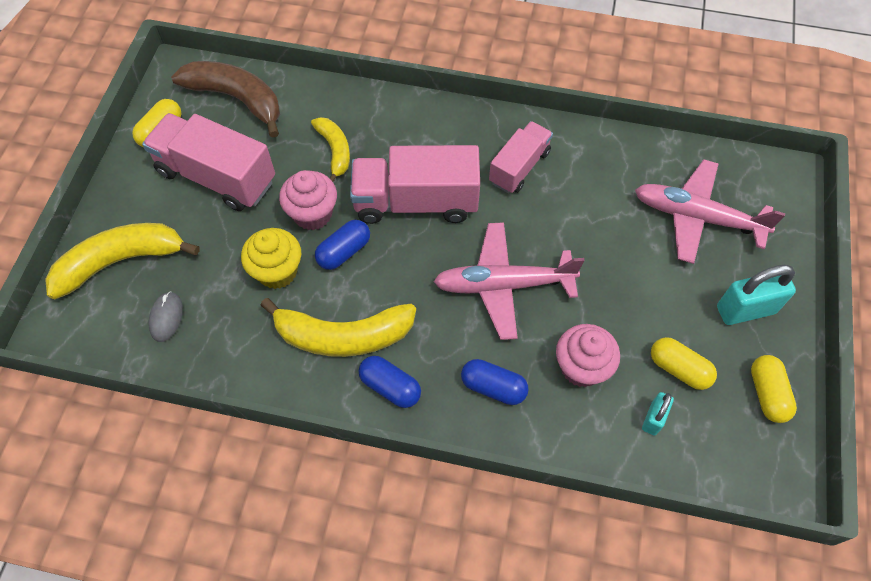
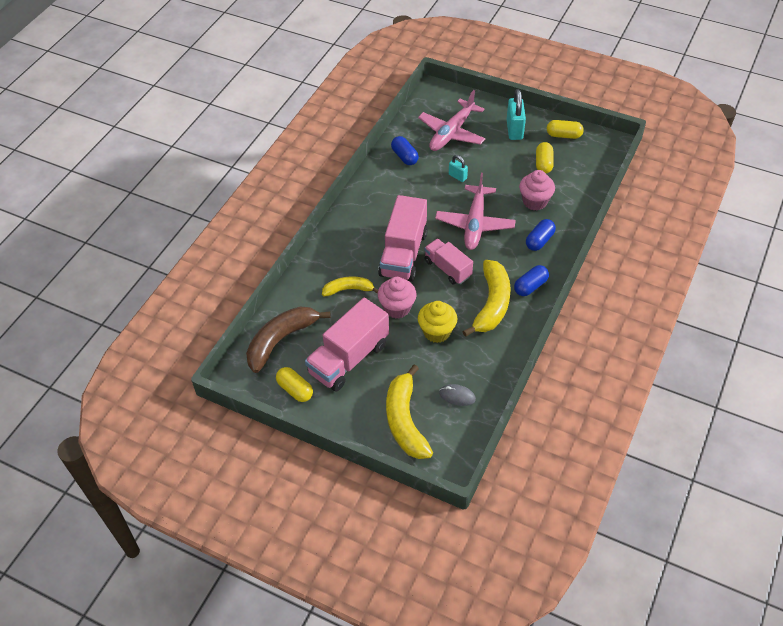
camera: 75 degrees left, 10 degrees down
blue capsule [315,220,370,270] -> blue capsule moved to [391,136,419,165]
pink truck [489,121,553,193] -> pink truck moved to [424,239,473,285]
turquoise padlock [642,392,674,436] -> turquoise padlock moved to [449,155,468,182]
yellow capsule [651,337,717,390] -> yellow capsule turned 45 degrees counterclockwise [536,142,554,173]

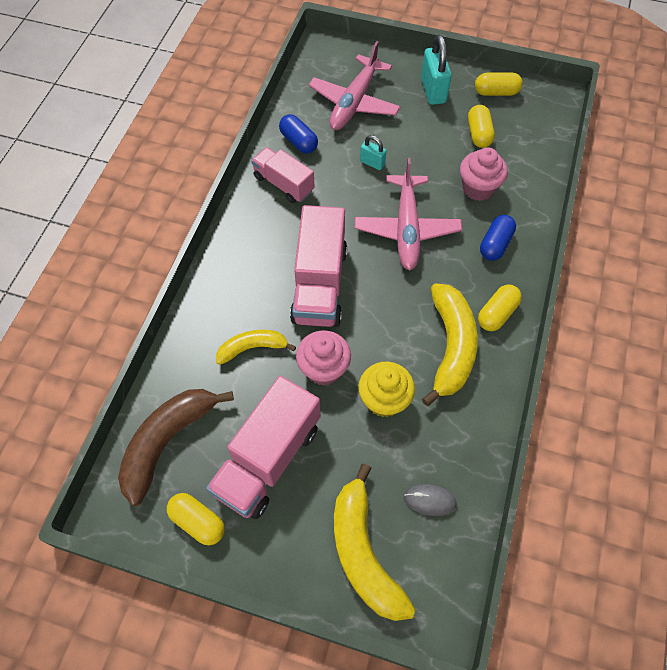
camera: 10 degrees left, 10 degrees up
pink truck [424,239,473,285] -> pink truck moved to [251,147,314,203]
blue capsule [514,265,549,296] -> yellow capsule [478,285,522,331]

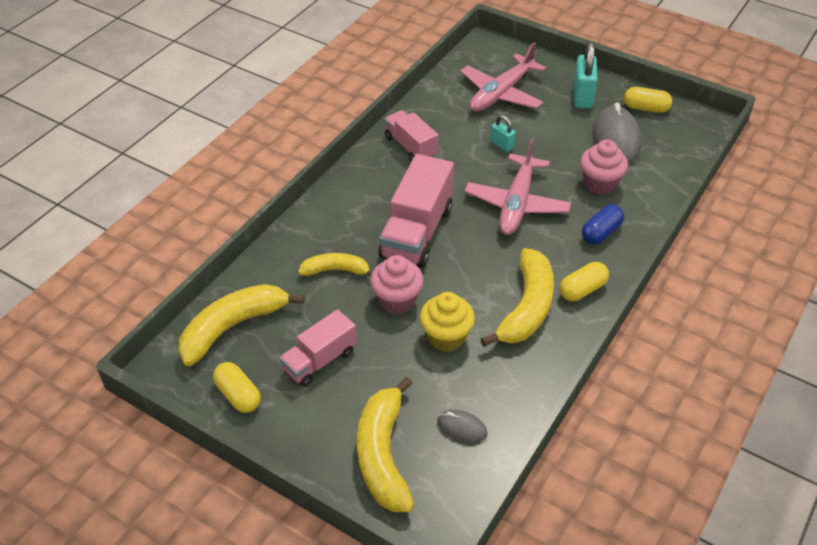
camera: 15 degrees right, 15 degrees down
brown banana [118,389,234,506] -> yellow banana [178,284,305,366]
pink truck [206,376,321,519] -> pink truck [279,309,357,387], size x0.62
blue capsule [279,114,318,153] -> none
yellow capsule [468,105,495,148] -> grey mouse [592,102,642,164]

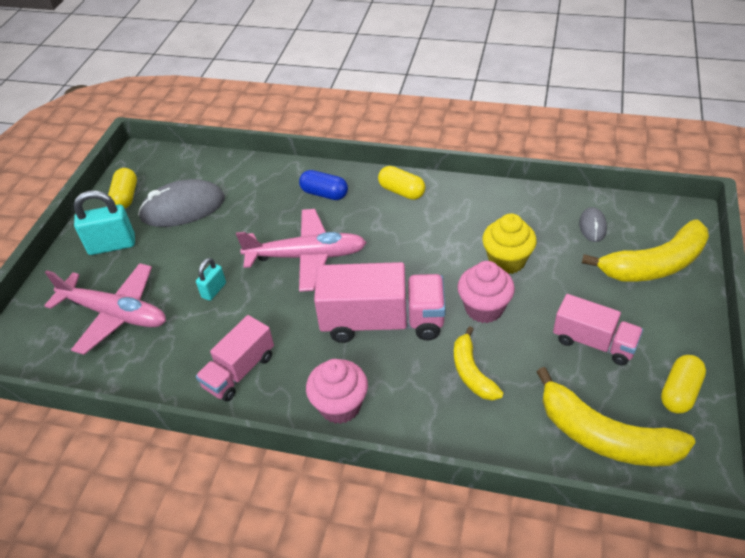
camera: 105 degrees left, 0 degrees up
yellow banana [481,248,554,347] -> none
pink cupcake [580,139,628,195] -> pink cupcake moved to [306,359,368,424]

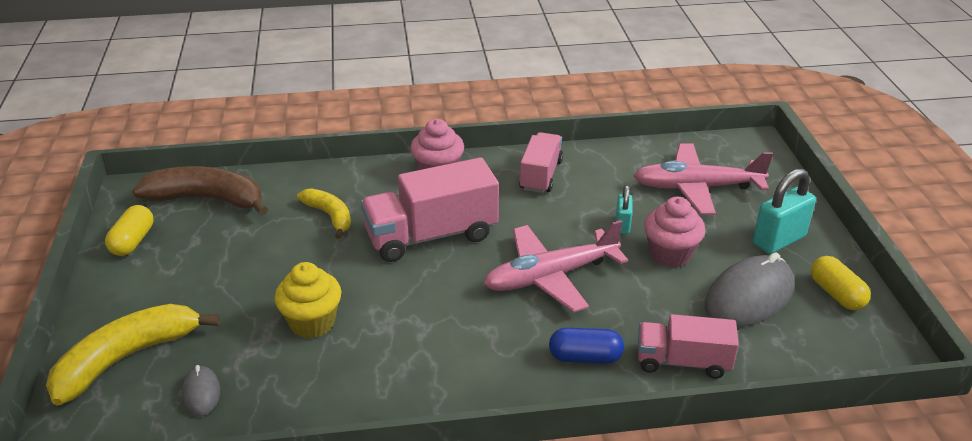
camera: 155 degrees right, 10 degrees down
yellow capsule [378,166,425,200] -> none
pink cupcake [457,261,515,323] -> pink cupcake moved to [644,196,706,268]
yellow banana [537,367,695,467] -> brown banana [132,166,268,216]
pink truck [553,294,643,365] -> pink truck moved to [638,314,739,379]

